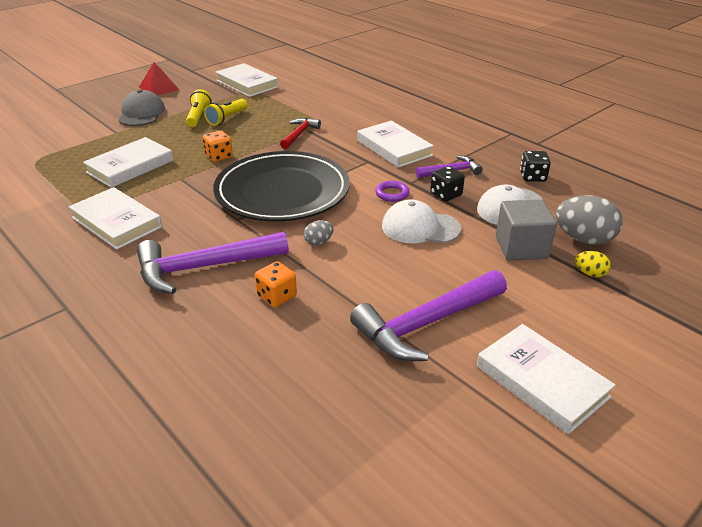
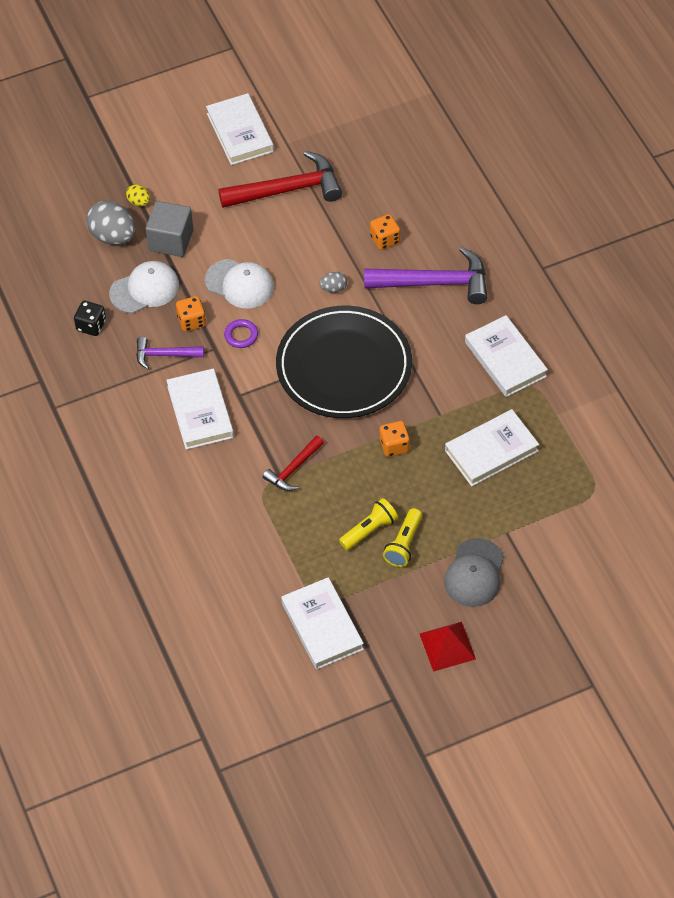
camera: 160 degrees left, 20 degrees up
purple hammer [350,270,507,361] -> red hammer [219,151,342,208]
black dice [430,166,465,201] -> orange dice [176,296,206,332]

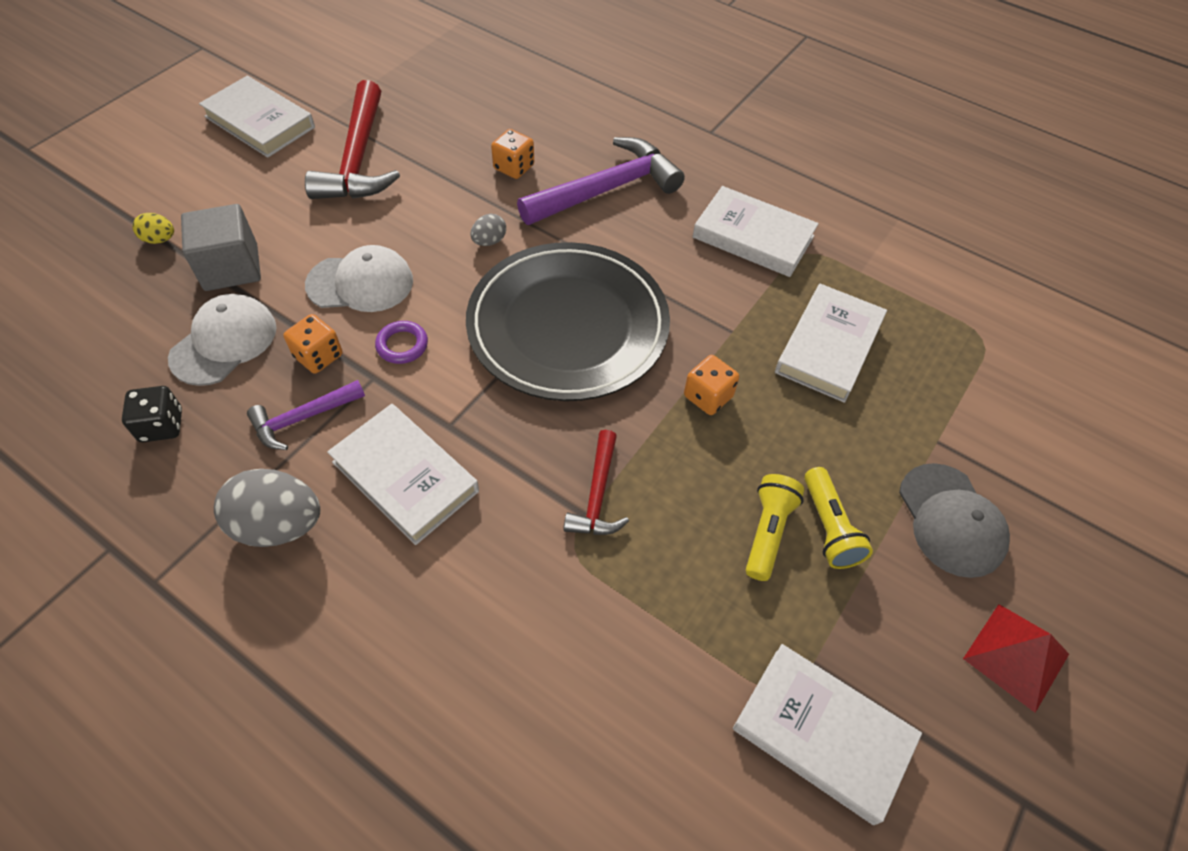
camera: 35 degrees left, 0 degrees up
grey egg [86,201,136,245] -> grey egg moved to [214,469,320,547]
red hammer [219,151,342,208] -> red hammer turned 135 degrees clockwise [305,80,400,199]

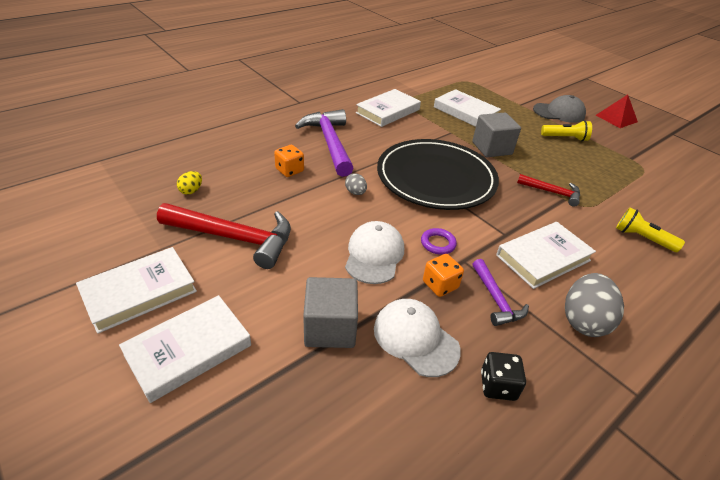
camera: 75 degrees left, 15 degrees down
yellow egg [132,213,174,244] -> yellow egg moved to [177,171,202,195]
orange dice [684,355,739,415] -> grey cube [472,113,521,157]
white book [733,644,922,825] -> white book moved to [119,295,251,403]
yellow flashlight [746,474,805,581] -> yellow flashlight moved to [616,207,685,252]

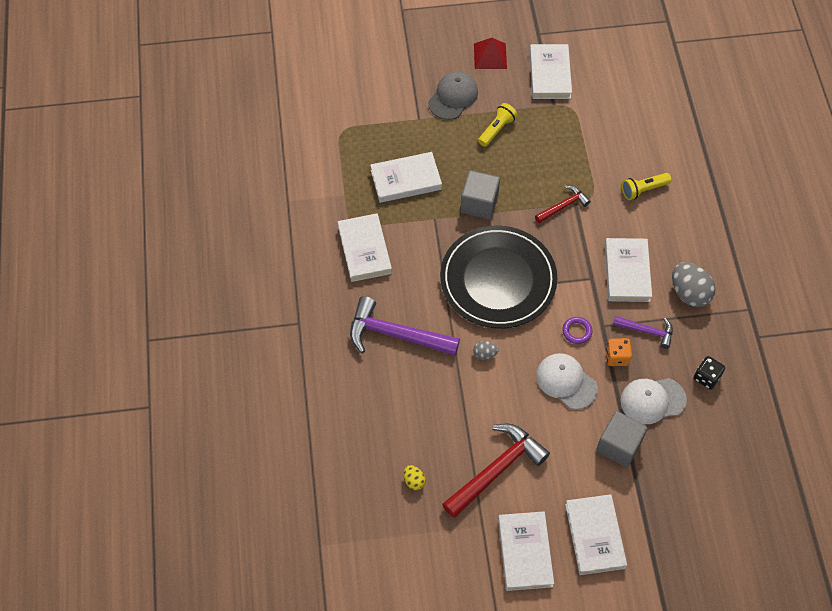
camera: 55 degrees left, 20 degrees up
orange dice [274,145,304,177] -> none
none -> white book [530,44,572,99]

